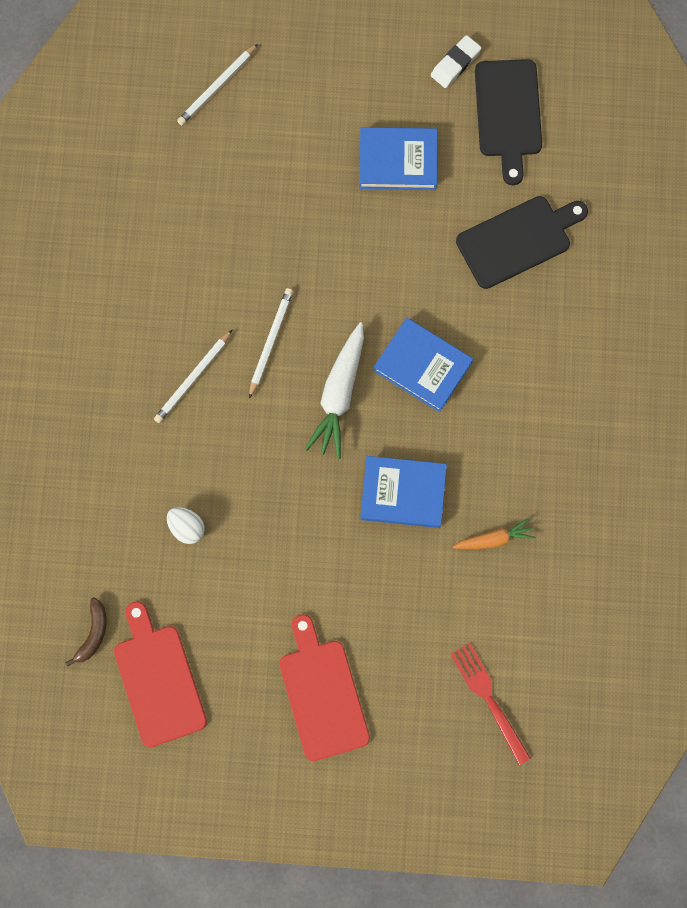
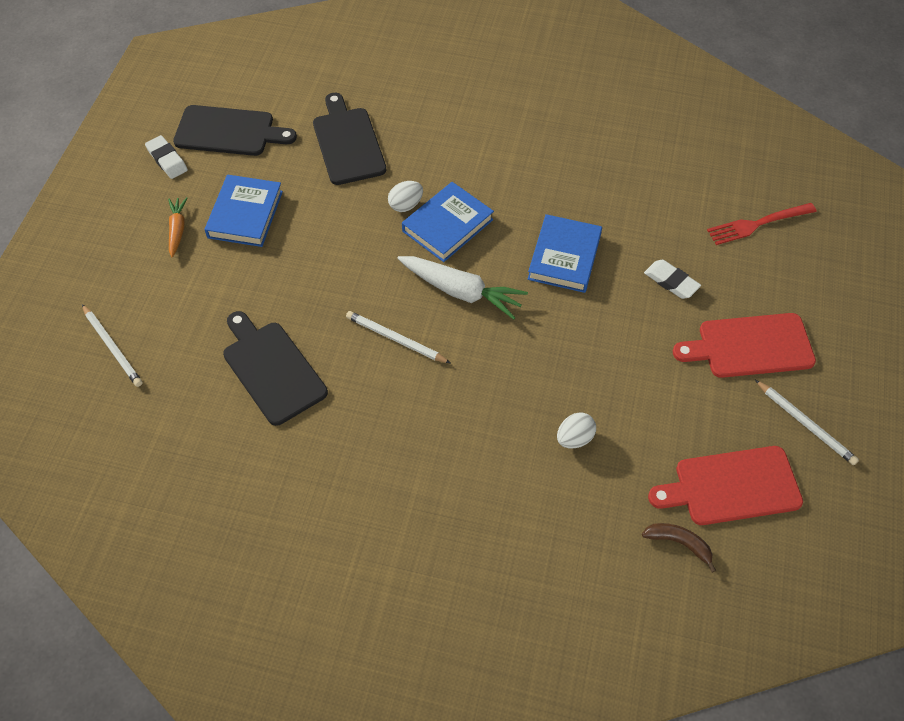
camera: 80 degrees left, 20 degrees down
white pencil [154,330,232,423] -> white pencil moved to [755,380,859,465]
orange carrot [453,518,535,549] -> orange carrot moved to [168,197,187,257]
none -> black cutting board [223,311,328,426]
none -> white egg [388,181,423,212]
none -> white eraser [644,260,701,299]

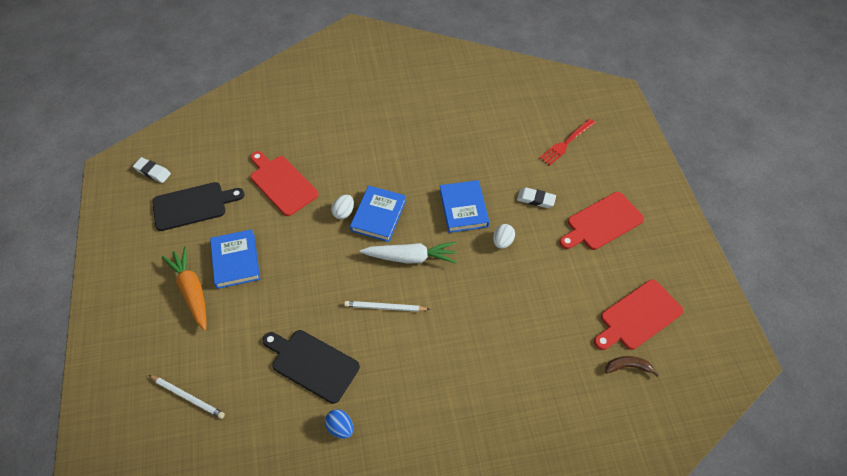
camera: 25 degrees left, 0 degrees up
white eraser [145,135,188,179] -> white eraser moved to [133,157,171,183]
orange carrot [168,197,187,257] -> orange carrot [162,246,207,331], size x1.75
black cutting board [313,93,386,185] -> red cutting board [250,151,318,216]
white egg [557,413,596,448] -> white egg moved to [493,224,515,249]
white pencil [755,380,859,465] -> none
none -> blue egg [325,409,353,439]

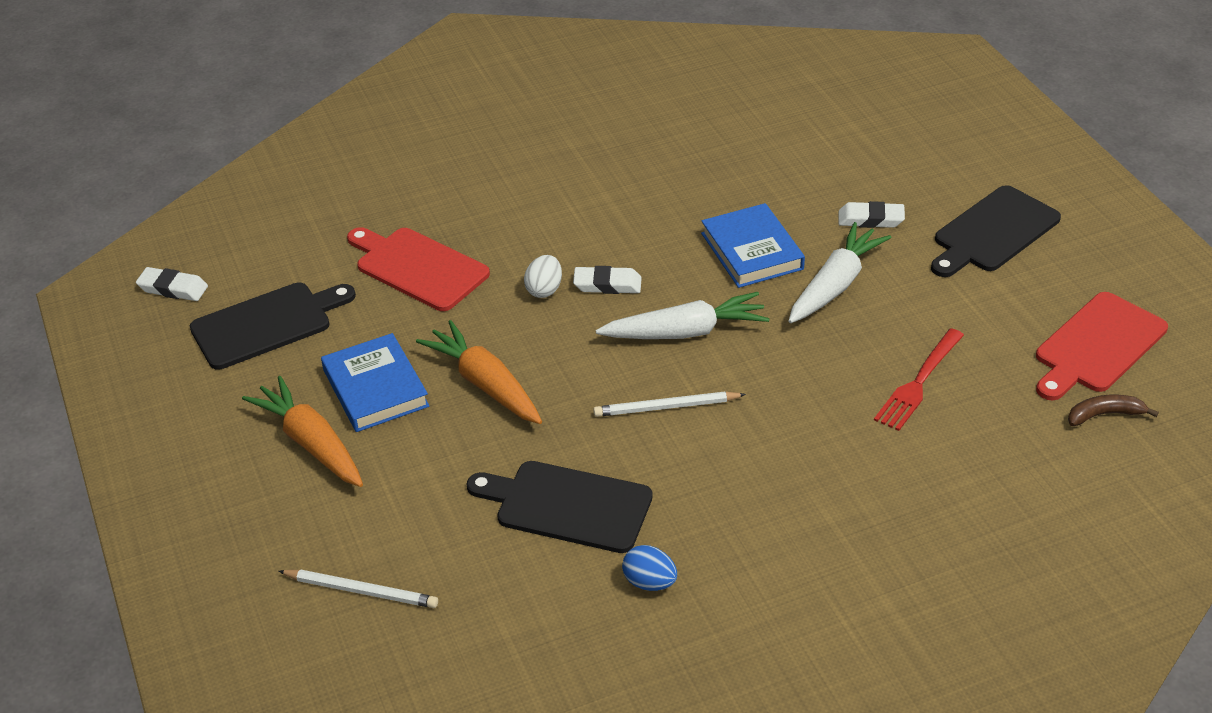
camera: 10 degrees left, 15 degrees down
blue book [350,186,406,242] -> white eraser [573,266,642,294]
white egg [493,224,515,249] -> white carrot [789,222,892,323]
red fork [539,119,595,166] -> red fork moved to [874,328,964,431]
red cutting board [559,192,644,250] -> black cutting board [931,185,1061,277]
none -> orange carrot [416,320,542,424]

